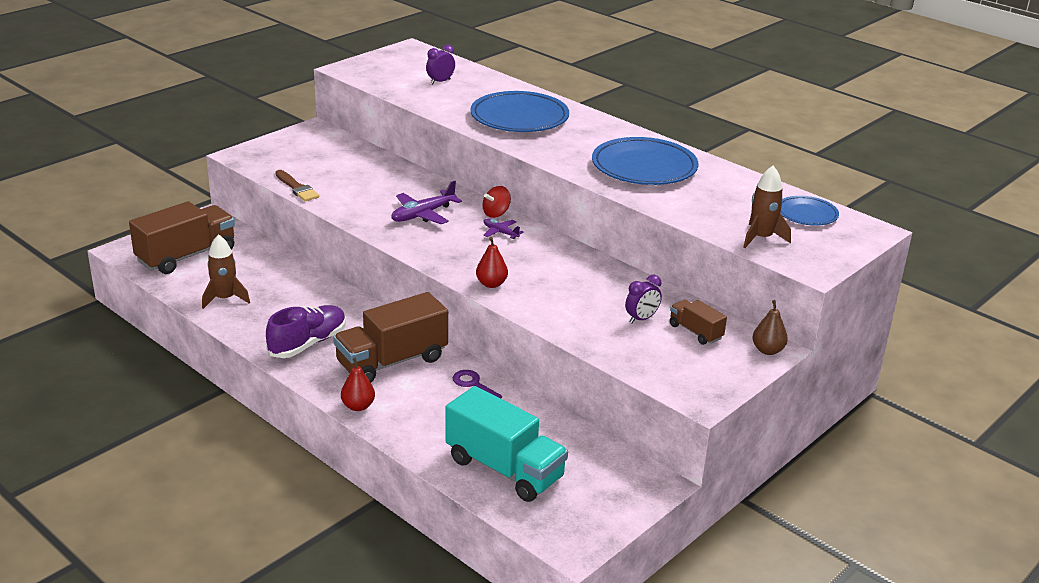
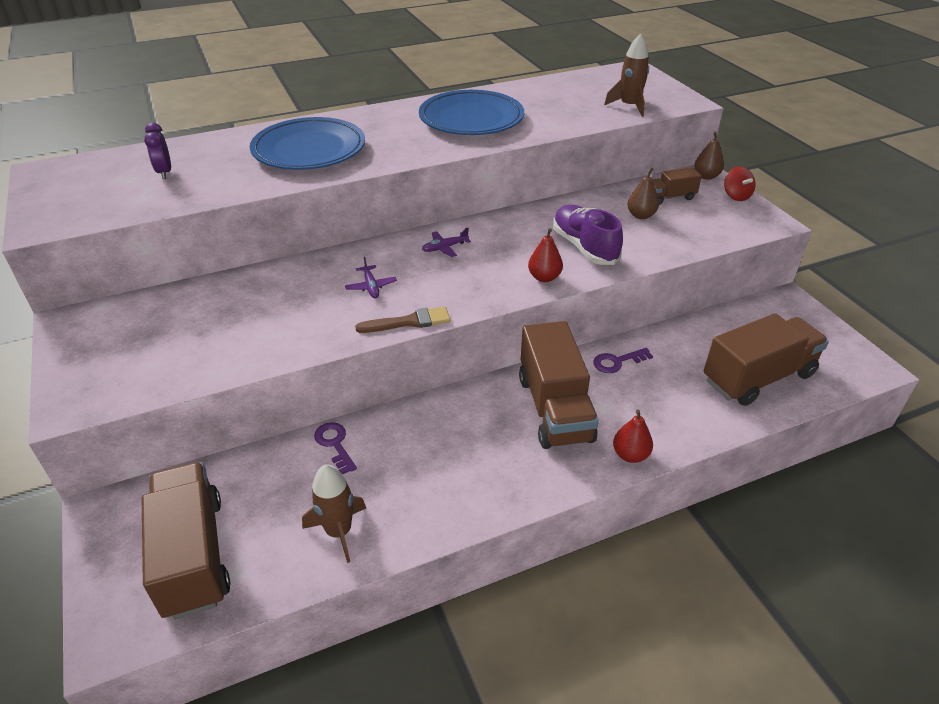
camera: 65 degrees left, 10 degrees up
purple shoe [266,305,346,358] -> purple shoe moved to [553,205,623,265]
brown brush [275,170,319,201] -> brown brush moved to [355,306,450,333]
purple plane [391,181,462,224] -> purple plane [345,257,397,298], size x0.58
turquoise truck [445,386,568,502] -> brown truck [704,313,829,406]
red spinning top [482,186,511,218] -> red spinning top moved to [724,167,756,201]
purple clock [625,275,662,323] -> brown pear [627,168,659,219]
blue plate [780,196,839,226] -> none
none -> purple key [314,422,357,474]

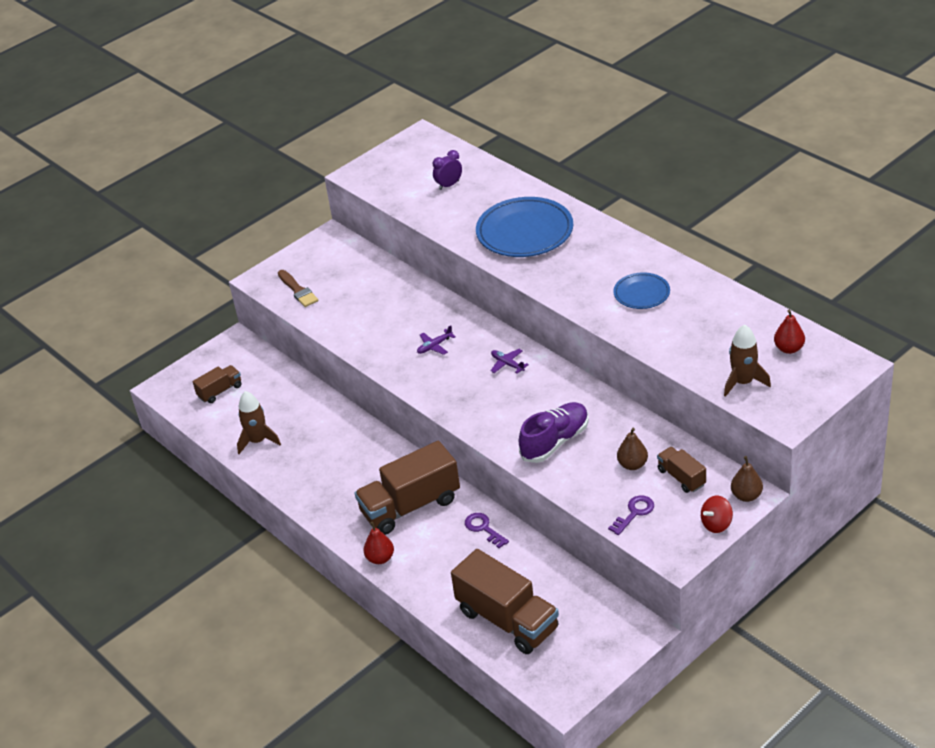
camera: 75 degrees right, 0 degrees up
brown truck [142,462,231,620] -> brown truck [193,365,242,403], size x0.50
purple key [314,422,357,474] -> purple key moved to [608,495,654,535]
brown brush [355,306,450,333] -> brown brush moved to [278,270,319,307]
blue plate [419,90,524,135] -> blue plate [613,272,670,309], size x0.55
red pear [528,228,563,282] -> red pear moved to [774,310,805,354]

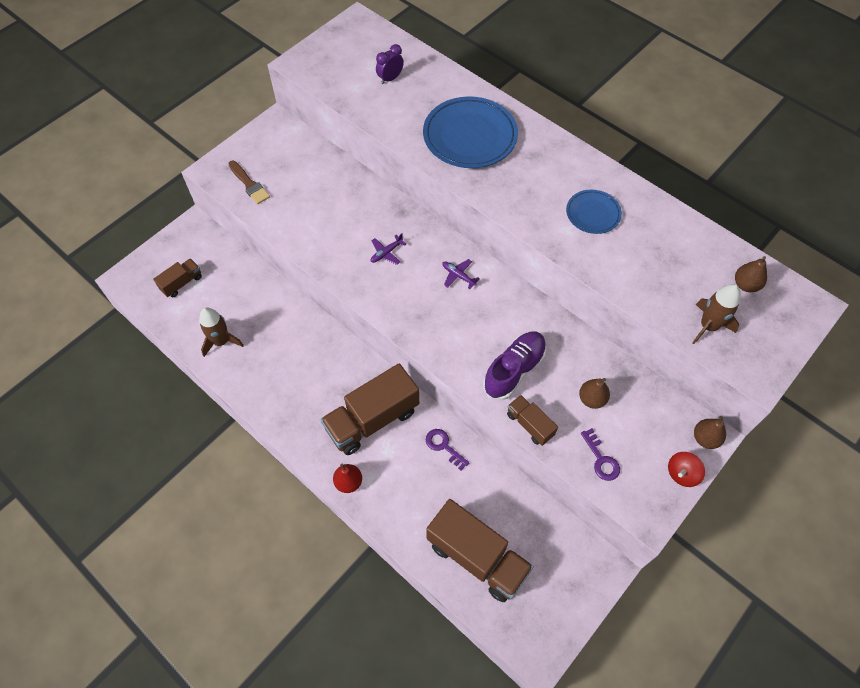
camera: 10 degrees left, 20 degrees up
purple key [608,495,654,535] -> purple key turned 120 degrees clockwise [581,428,620,481]
brown truck [657,447,706,493] -> brown truck moved to [507,395,558,446]
red pear [774,310,805,354] -> brown pear [735,256,767,292]

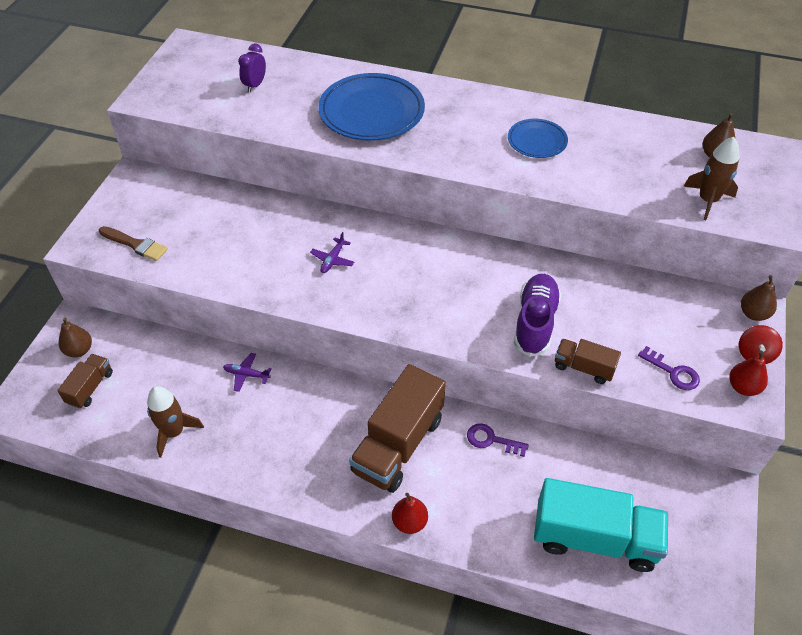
camera: 25 degrees left, 10 degrees down
brown truck [426,499,533,602] -> turquoise truck [534,478,668,572]
purple plane [442,259,480,289] -> purple plane moved to [223,353,271,392]
brown pear [579,378,610,409] -> brown pear moved to [59,318,92,357]
none -> red pear [729,350,768,396]

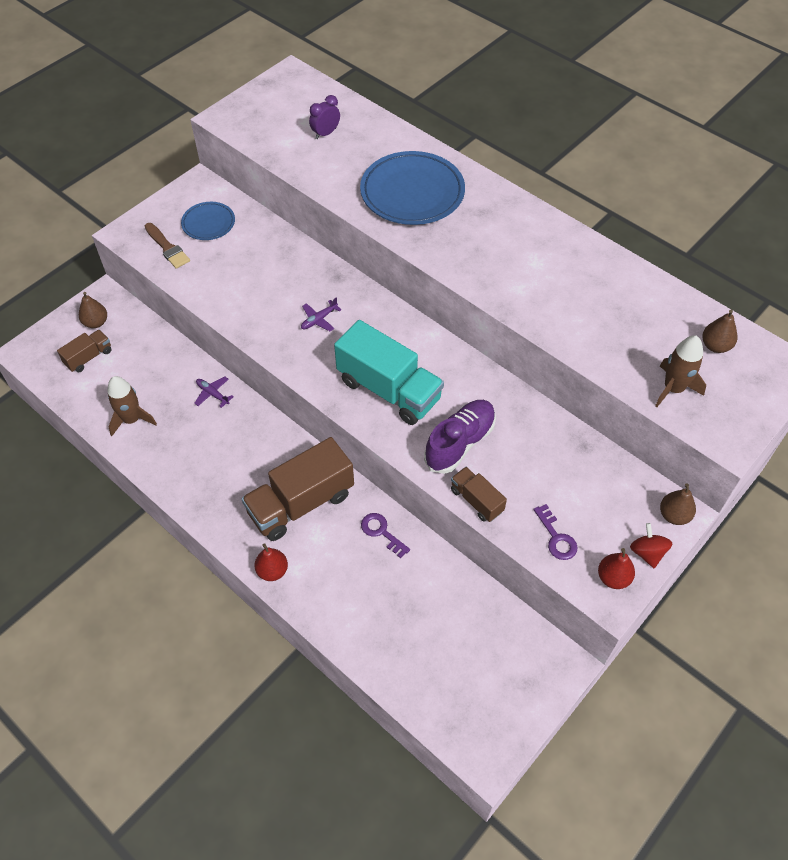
camera: 25 degrees right, 5 degrees up
blue plate [508,119,568,158] -> blue plate moved to [181,202,235,240]
turquoise truck [534,478,668,572] -> turquoise truck moved to [334,320,444,425]
red spinning top [739,325,783,364] -> red spinning top turned 120 degrees clockwise [630,523,672,568]

